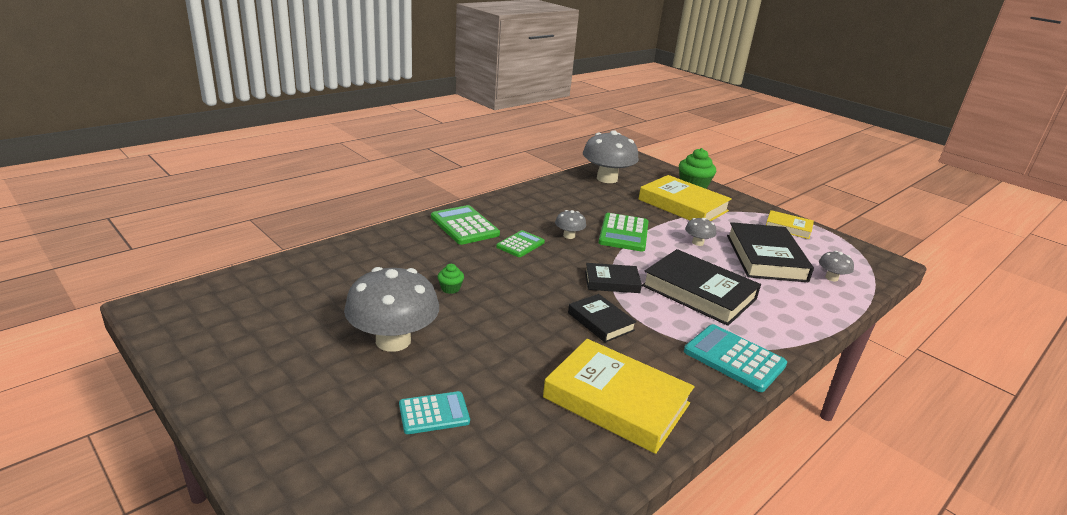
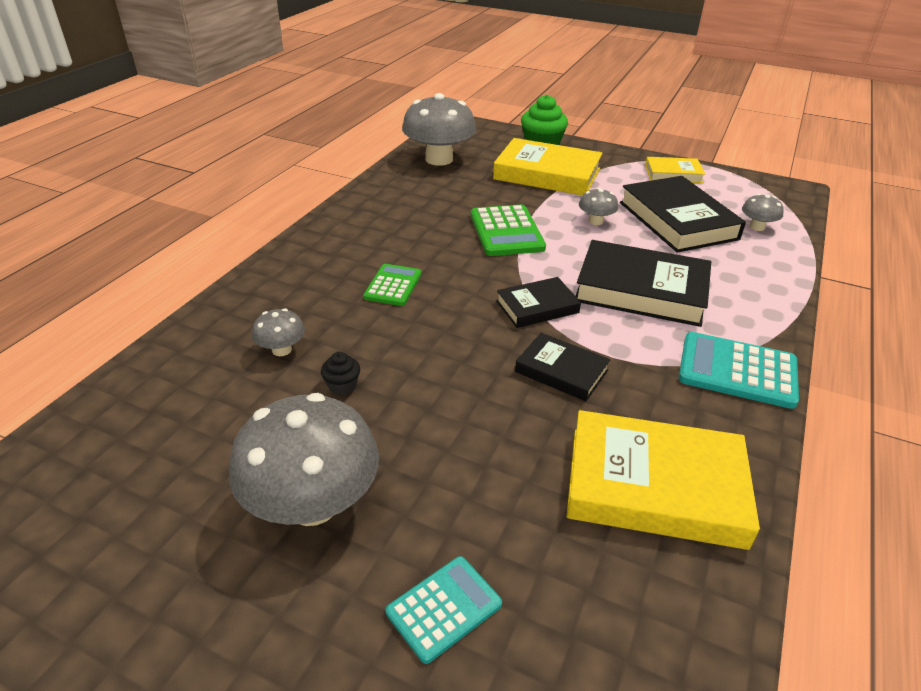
camera: 20 degrees left, 10 degrees up
green calculator [431,205,500,245] -> none
green cupcake [438,264,464,294] -> black cupcake [321,352,360,395]
grey mushroom [555,210,586,239] -> grey mushroom moved to [252,308,305,356]

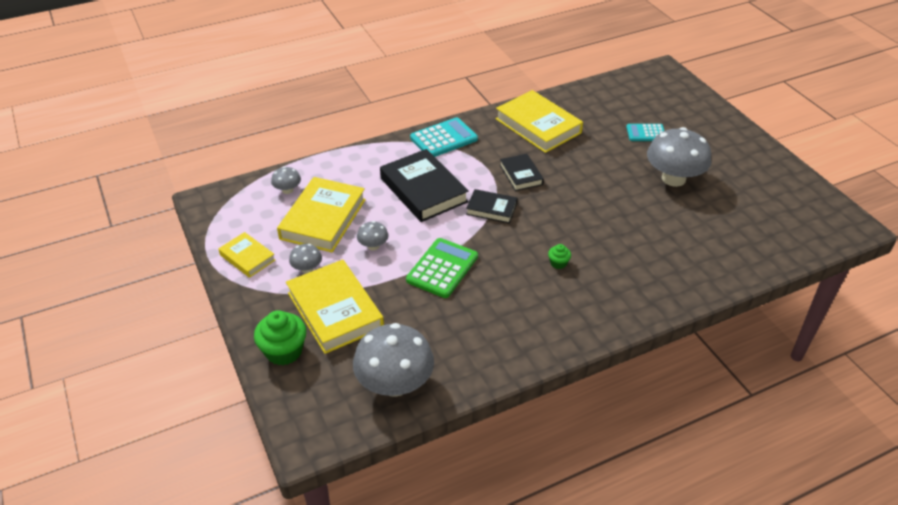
camera: 140 degrees left, 5 degrees up
grey mushroom [252,308,305,356] -> grey mushroom moved to [289,244,322,273]
black cupcake [321,352,360,395] -> none
green calculator [364,264,422,306] -> green cupcake [548,244,571,269]
black book [620,176,746,253] -> yellow book [277,177,366,252]
turquoise calculator [679,332,799,409] -> turquoise calculator turned 90 degrees counterclockwise [410,117,478,157]

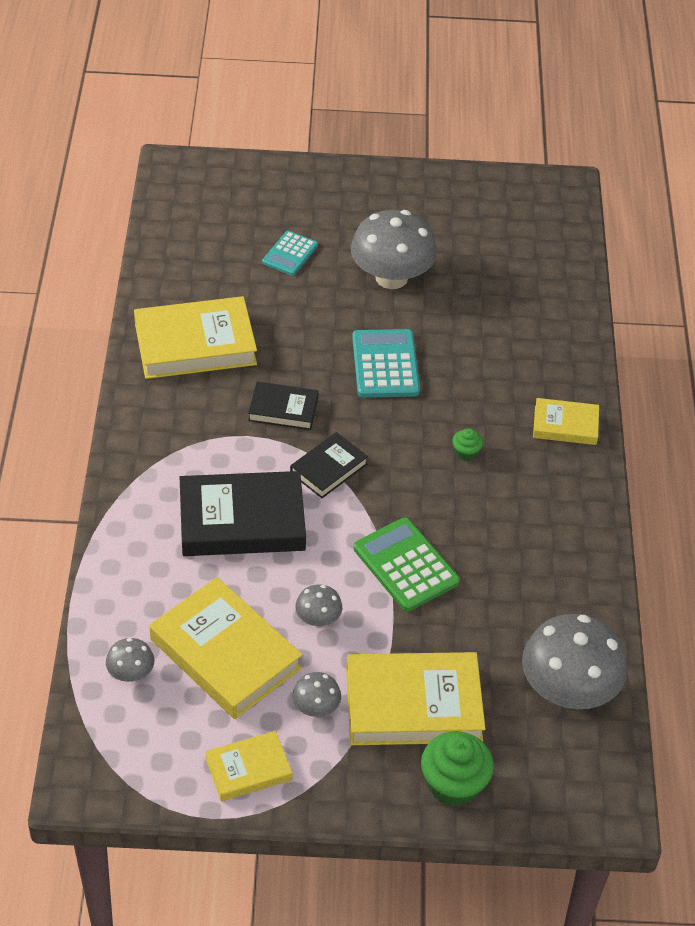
camera: 65 degrees left, 5 degrees up
turquoise calculator [410,117,478,157] -> turquoise calculator moved to [352,329,420,398]
none -> yellow book [533,398,599,445]

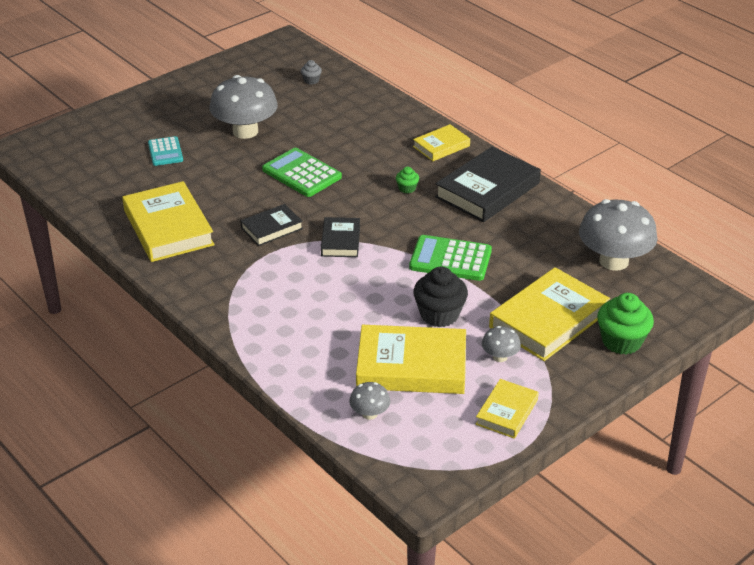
camera: 40 degrees left, 10 degrees down
yellow book [134,296,257,379] -> yellow book turned 60 degrees counterclockwise [122,181,215,262]
black book [180,471,306,556] -> black book moved to [435,146,541,222]
grey mushroom [295,584,342,627] -> black cupcake [413,267,468,327]
turquoise calculator [352,329,420,398] -> green calculator [262,148,342,197]
none -> grey cupcake [301,60,322,84]

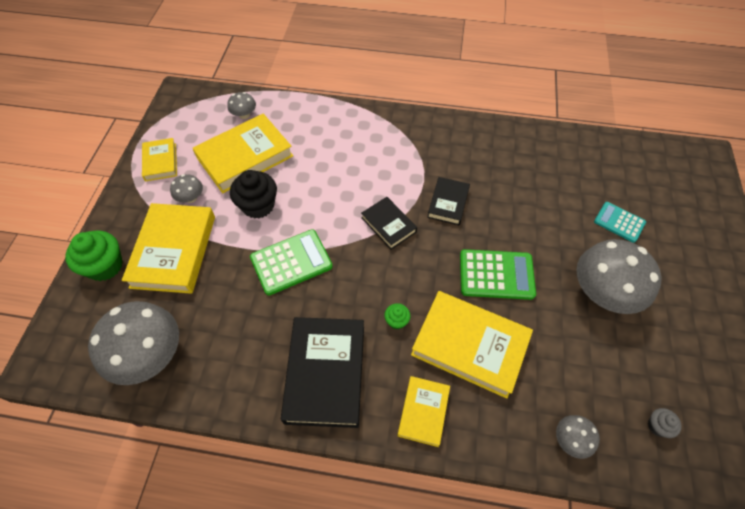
camera: 140 degrees right, 20 degrees up
yellow book [122,181,215,262] -> yellow book moved to [411,291,533,399]
none -> grey mushroom [556,415,600,459]

